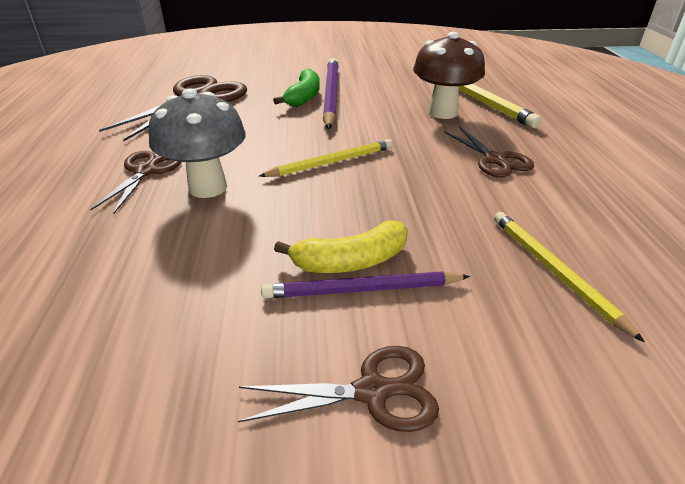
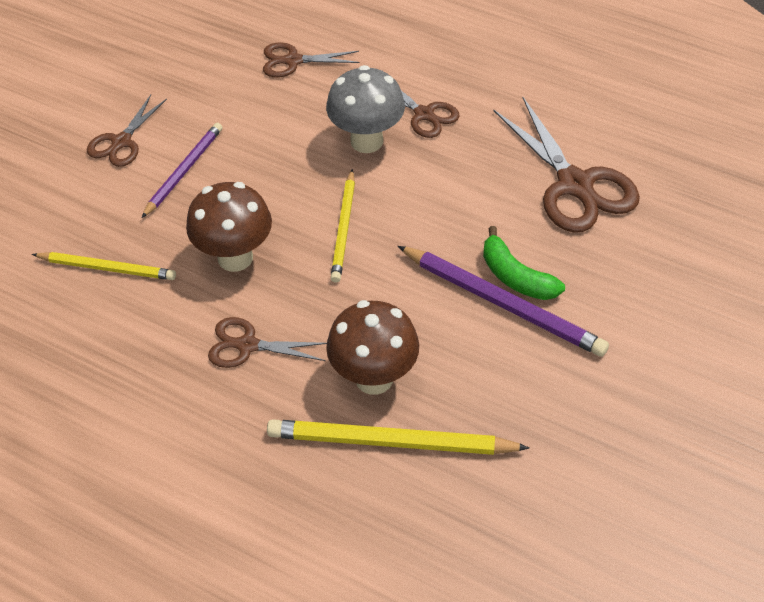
camera: 125 degrees right, 15 degrees up
yellow banana [274,220,408,273] -> none
none -> brown mushroom [186,182,272,272]
none -> brown scissors [263,42,359,77]

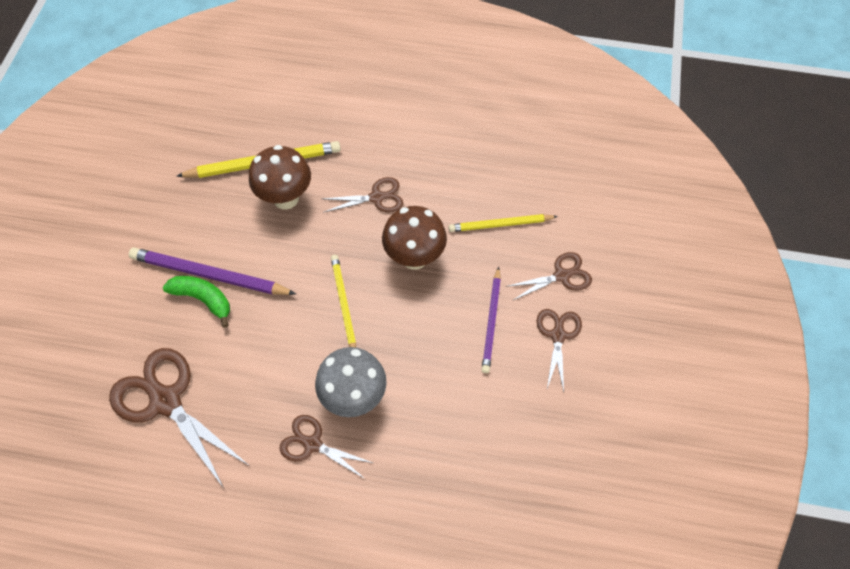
camera: 160 degrees right, 10 degrees up
brown scissors [263,42,359,77] -> brown scissors moved to [506,252,592,301]

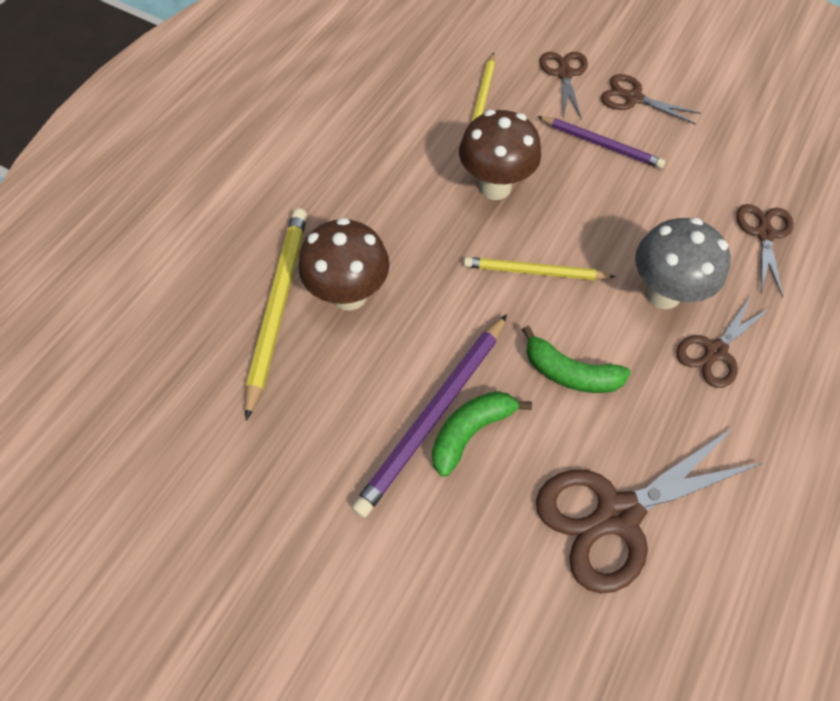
camera: 70 degrees left, 0 degrees up
brown scissors [323,177,403,213] -> brown scissors moved to [736,204,794,297]
none -> green banana [522,326,631,393]

